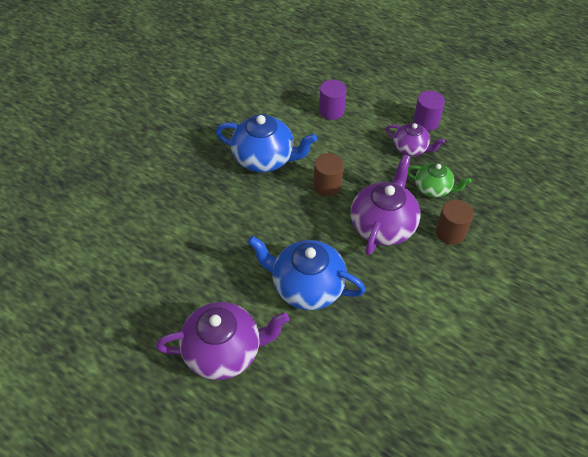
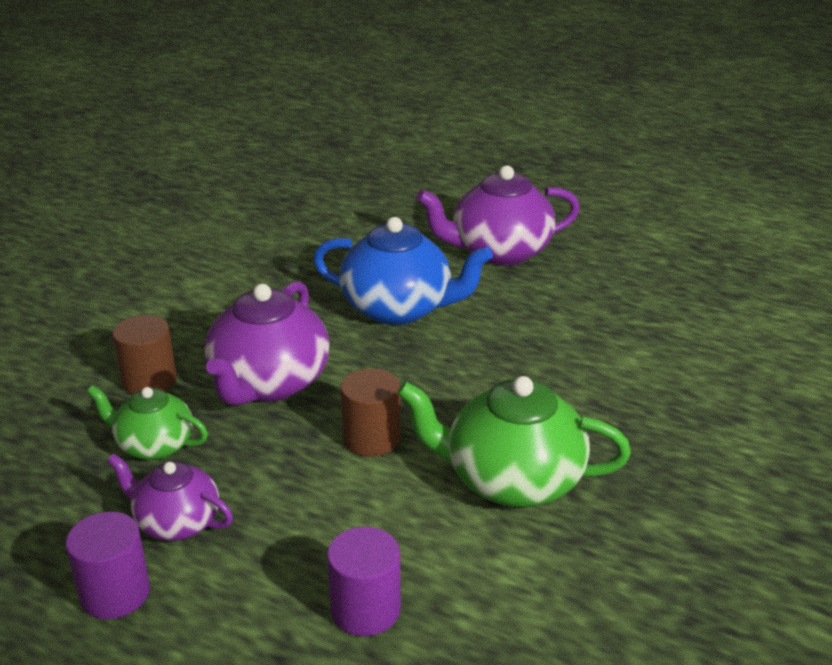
camera: 175 degrees right, 20 degrees down
blue teapot [216,114,317,172] -> green teapot [397,376,631,507]

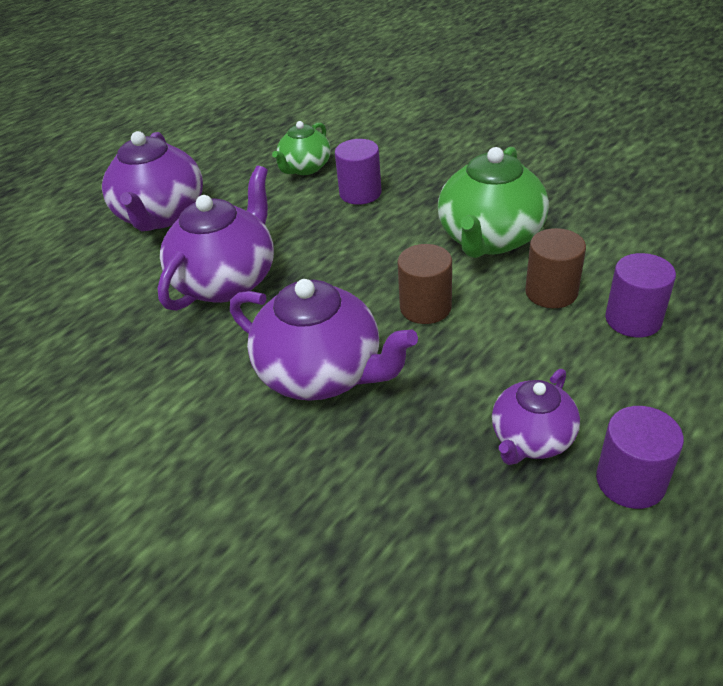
camera: 75 degrees left, 10 degrees up
green teapot [87,385,208,460] -> green teapot moved to [272,121,331,175]
brown cylinder [112,315,176,395] -> brown cylinder moved to [525,228,586,308]
blue teapot [313,217,493,325] -> purple teapot [157,166,274,311]
none -> purple cylinder [335,139,381,205]

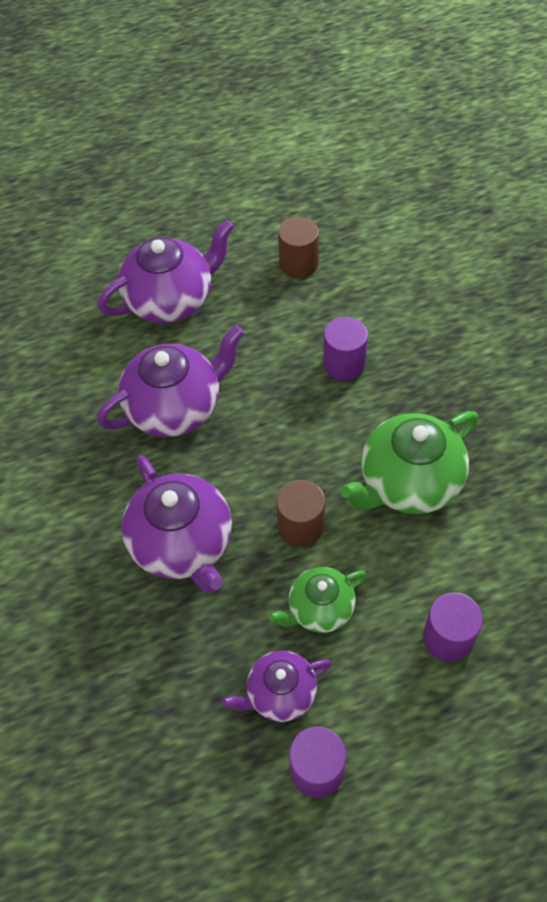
camera: 30 degrees right, 15 degrees up
purple teapot [102,131,203,231] -> purple teapot turned 150 degrees counterclockwise [98,220,234,323]
green teapot [272,121,331,175] -> green teapot moved to [269,567,367,633]
brown cylinder [525,228,586,308] -> brown cylinder moved to [278,217,319,278]

